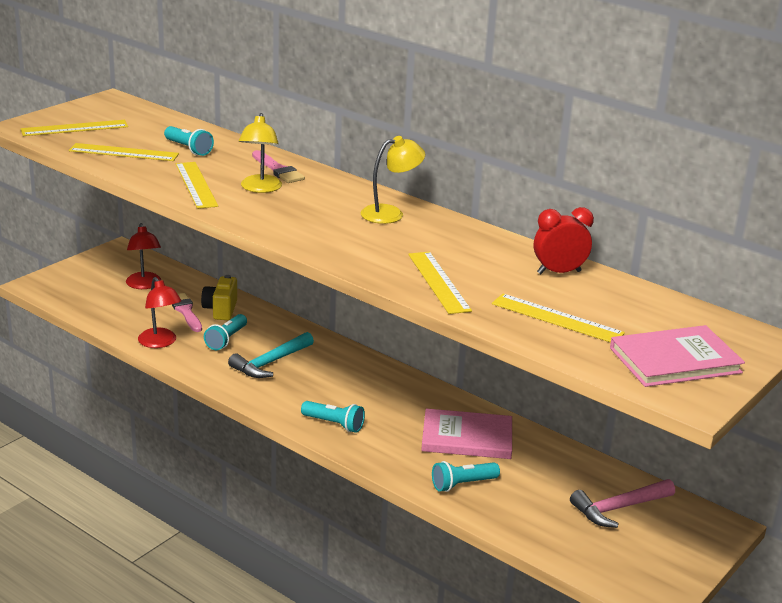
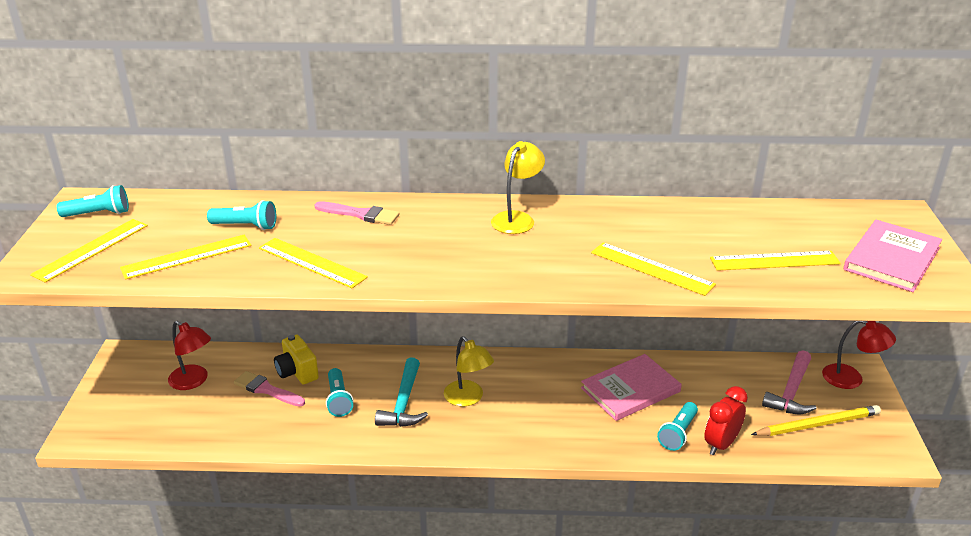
camera: 35 degrees left, 5 degrees up
red lamp [138,277,181,348] -> red lamp moved to [822,321,896,389]
yellow lamp [239,113,282,193] -> yellow lamp moved to [444,336,494,407]
turquoise flashlight [301,401,365,433] -> turquoise flashlight moved to [57,185,129,217]
red clock [534,207,594,274] -> red clock moved to [704,386,748,455]
none -> yellow pencil [751,405,881,436]

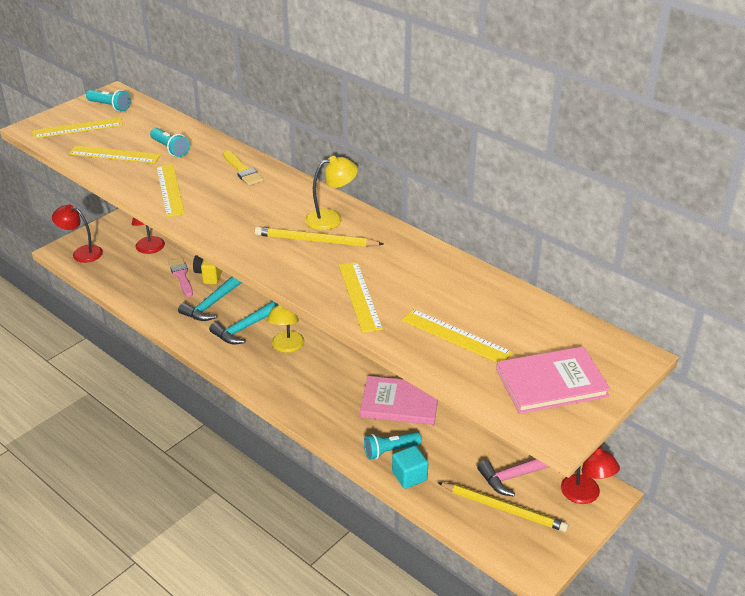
camera: 40 degrees right, 5 degrees up
pink brush [315,201,399,225] -> yellow brush [223,150,264,186]
turquoise flashlight [326,368,354,417] -> turquoise hammer [178,277,242,321]
red clock [704,386,748,455] -> turquoise cube [392,446,428,489]
none -> red lamp [52,204,103,263]
none -> yellow pencil [255,227,383,247]

